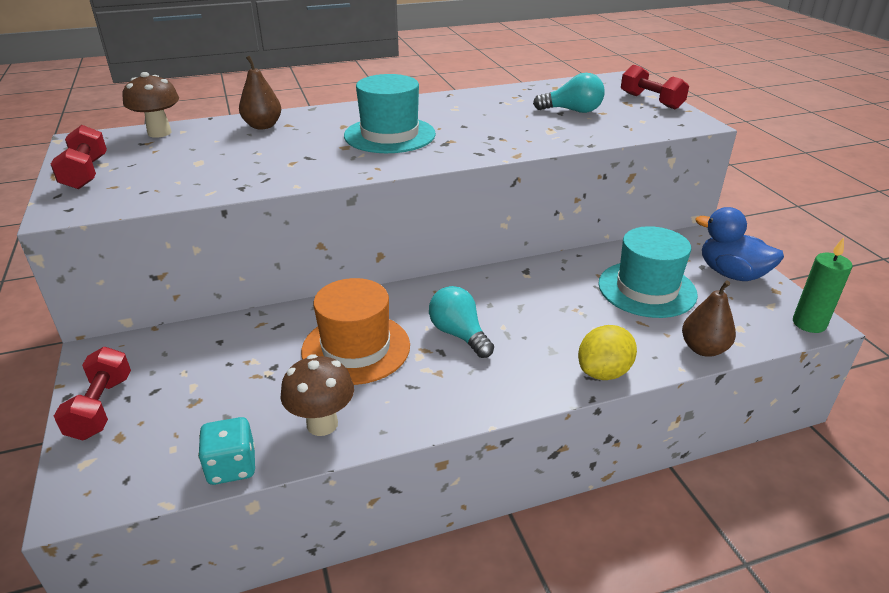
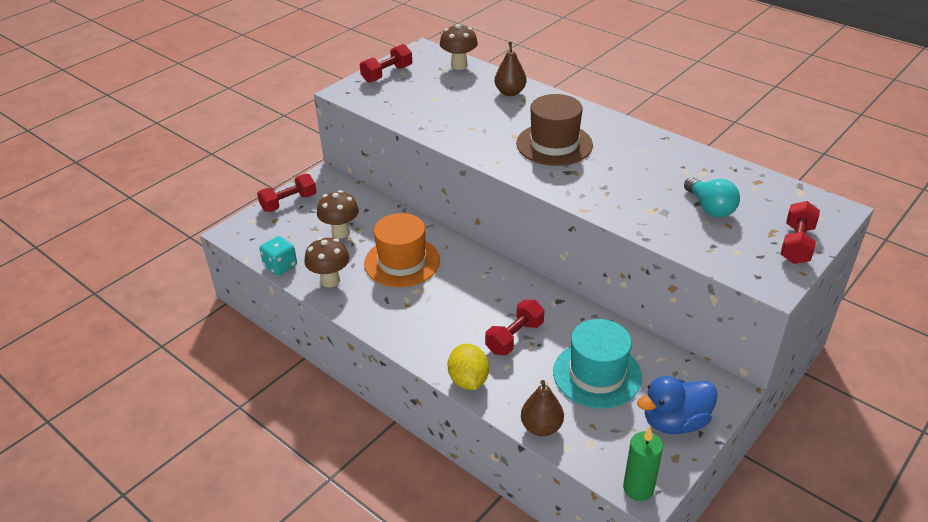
camera: 60 degrees right, 5 degrees up
turquoise hat [344,74,436,153] -> brown hat [516,94,593,166]
turquoise light bulb [429,286,494,358] -> none
yellow lemon [578,325,637,380] -> yellow lemon turned 60 degrees clockwise [448,344,489,390]
blue duck [695,207,784,281] -> blue duck turned 120 degrees counterclockwise [637,376,718,434]
none -> brown mushroom [317,190,359,238]
none -> red dumbbell [485,300,544,355]

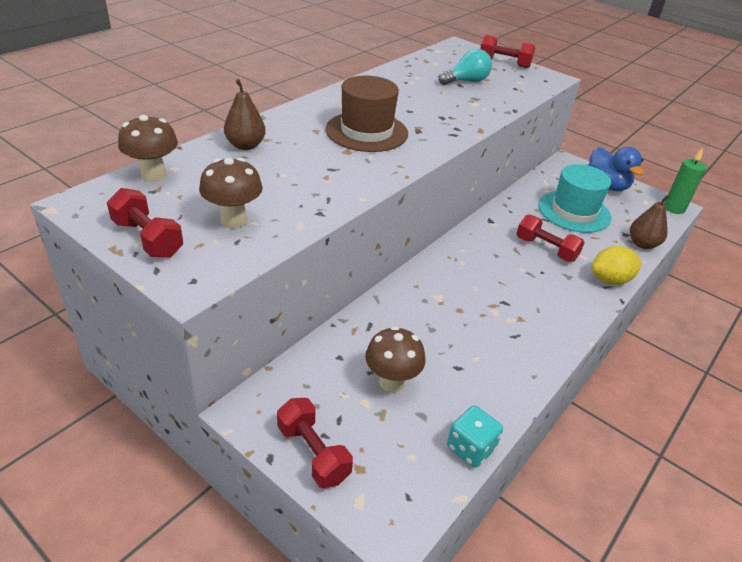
camera: 95 degrees left, 0 degrees up
brown mushroom [304,237,350,287] -> brown mushroom moved to [199,158,263,228]
orange hat [364,213,440,287] -> none

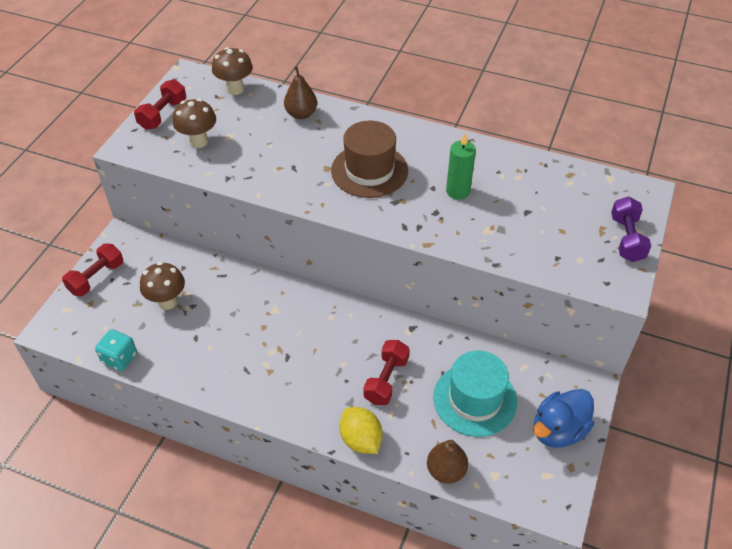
camera: 75 degrees right, 10 degrees up
turquoise light bulb [438,49,492,85] -> none
red dumbbell [480,35,535,68] -> purple dumbbell [611,196,651,262]
green candle [664,148,706,214] -> green candle moved to [446,133,476,200]

